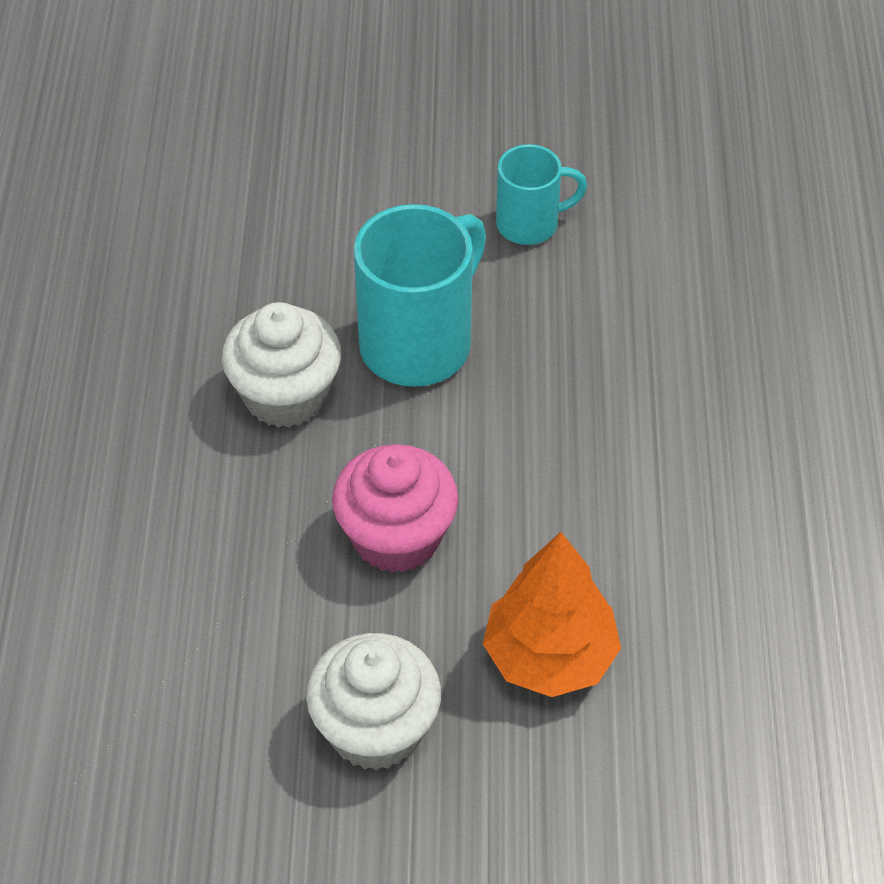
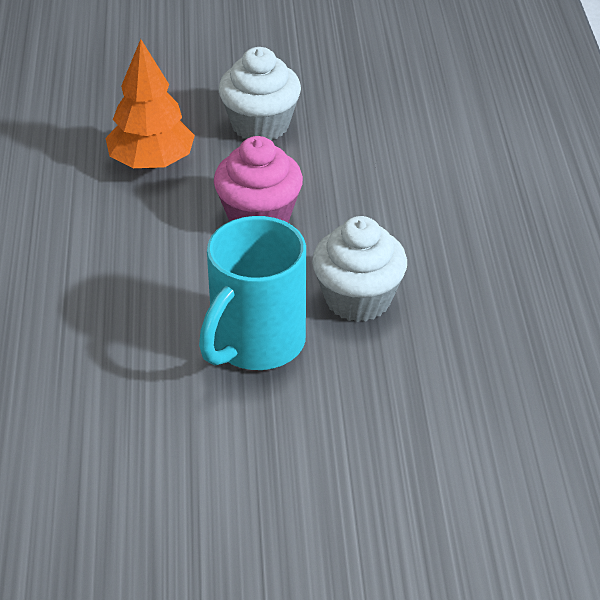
camera: 175 degrees right, 10 degrees down
turquoise mug [496,144,587,245] -> none

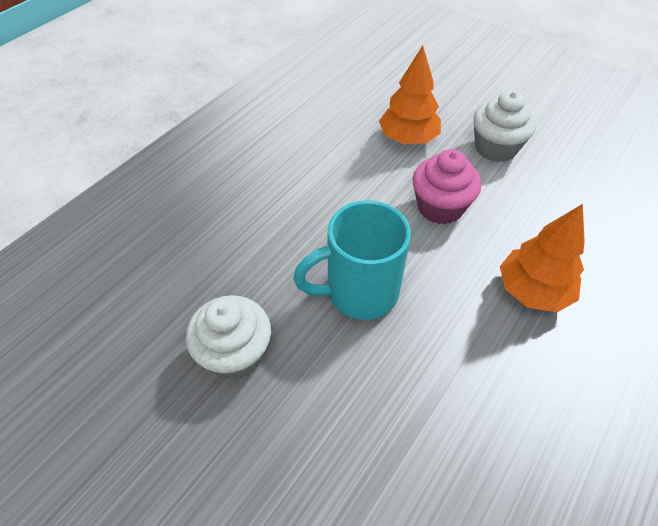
camera: 40 degrees right, 10 degrees up
white cupcake [312,216,407,322] -> white cupcake moved to [186,295,271,380]
none -> orange tree [500,204,585,312]

